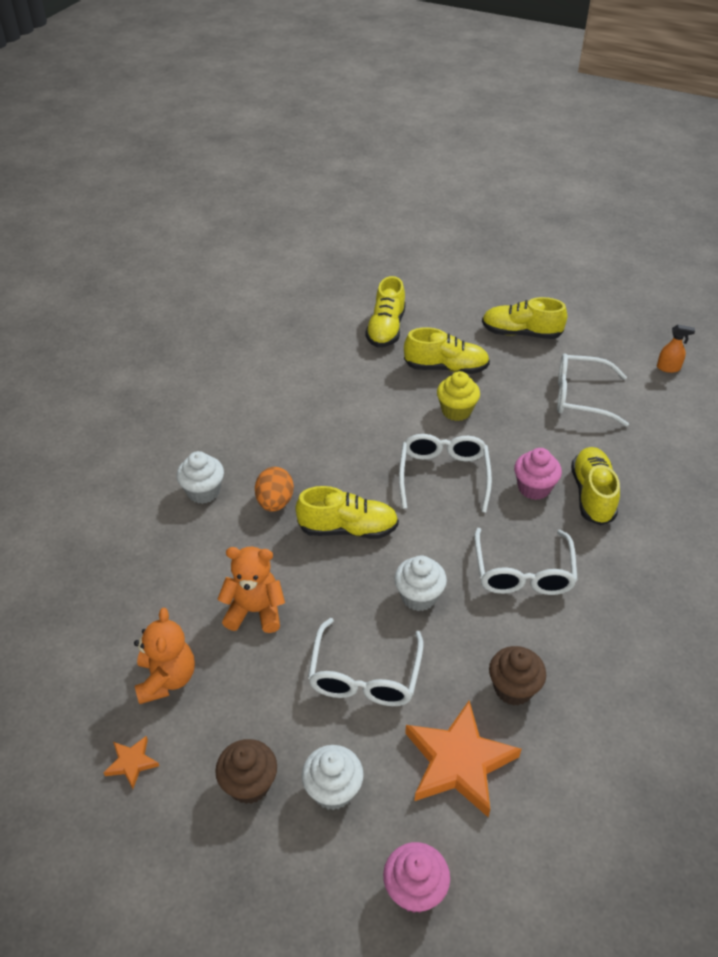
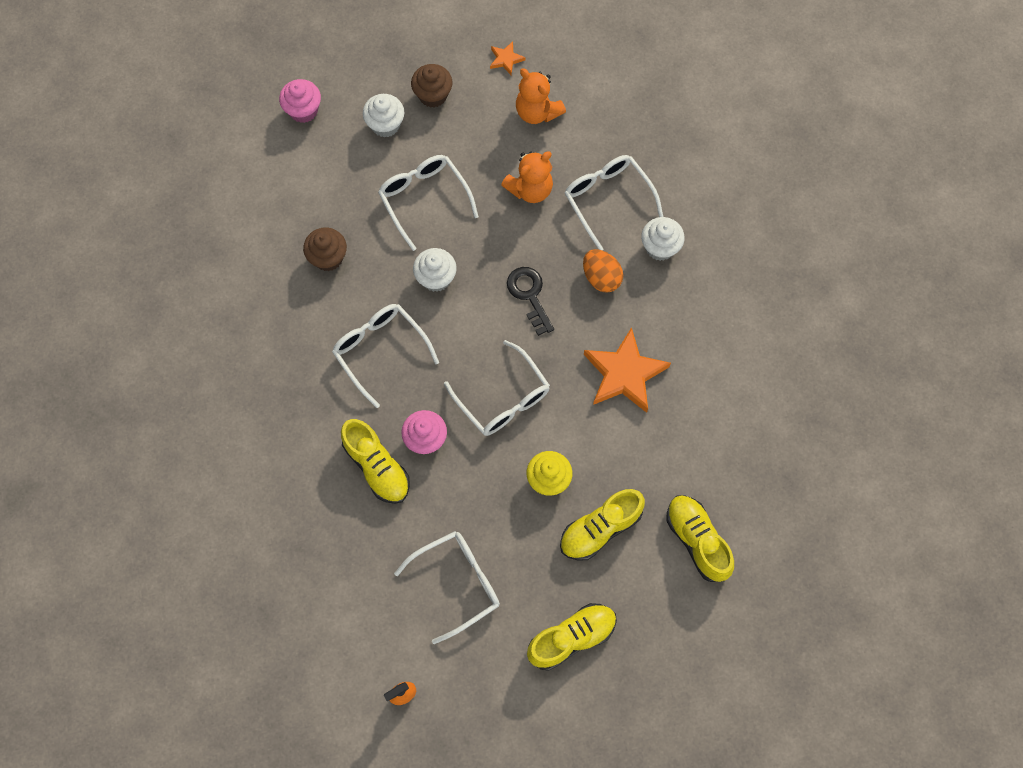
camera: 140 degrees right, 25 degrees up
yellow shoe [295,486,399,539] -> black key [507,267,554,336]
orange star [405,700,521,817] -> orange star moved to [584,327,671,413]
none -> white glasses [565,155,663,251]

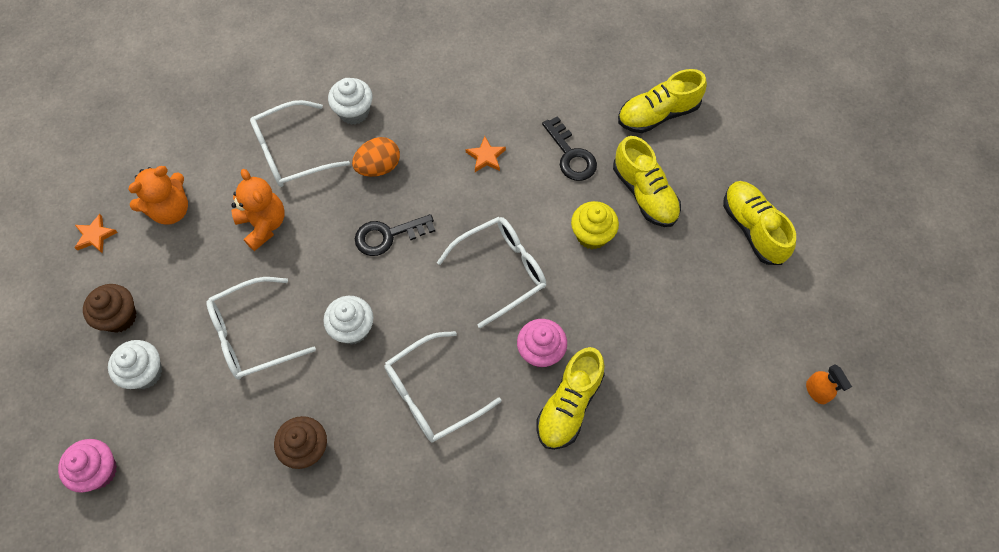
camera: 85 degrees left, 5 degrees down
yellow shoe [341,419,410,504] -> yellow shoe turned 150 degrees clockwise [536,347,605,450]
white glasses [394,531,500,644] -> none
orange star [584,327,671,413] -> orange star [466,136,506,172], size x0.46
none -> black key [542,116,597,181]

